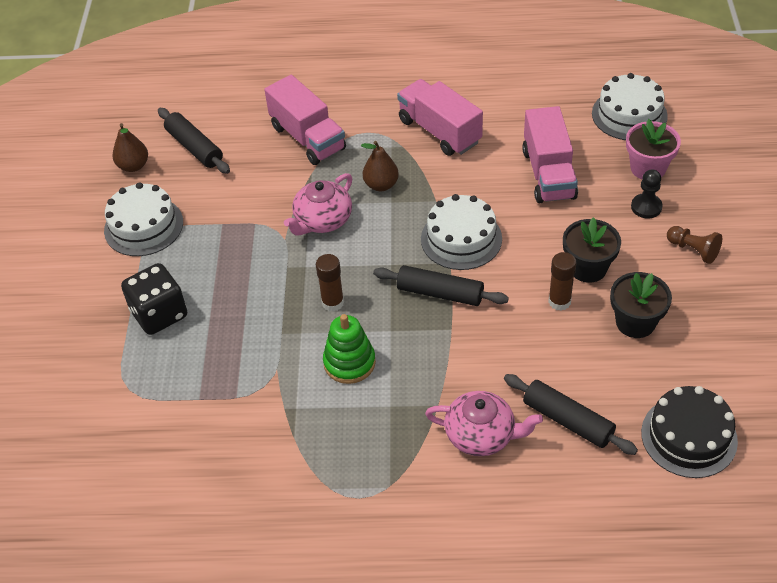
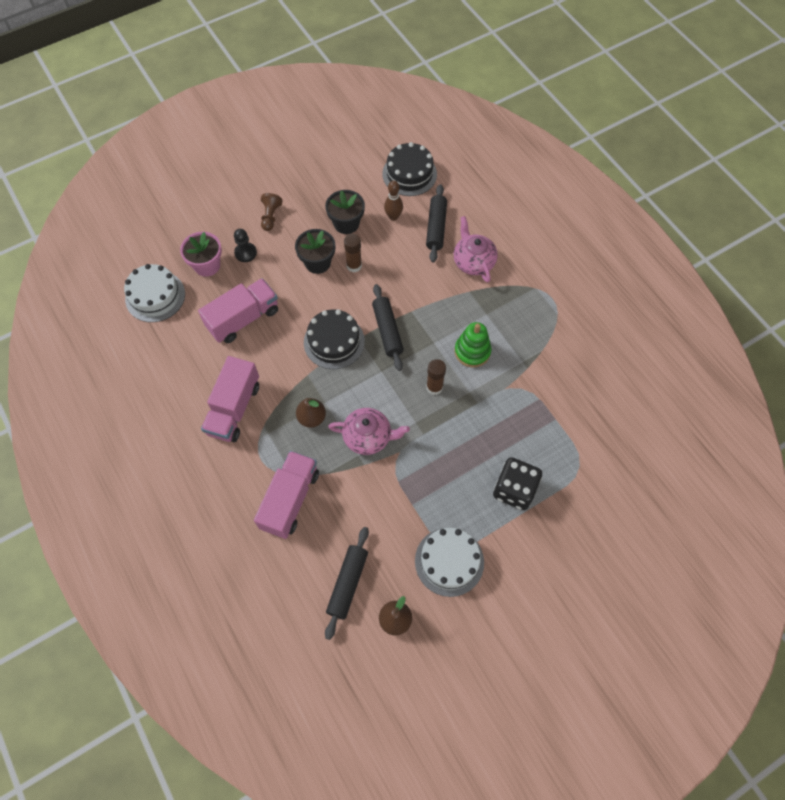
camera: 125 degrees left, 15 degrees up
white cake [421,194,502,270] -> black cake [304,309,365,369]
none -> brown bowling pin [384,181,403,221]

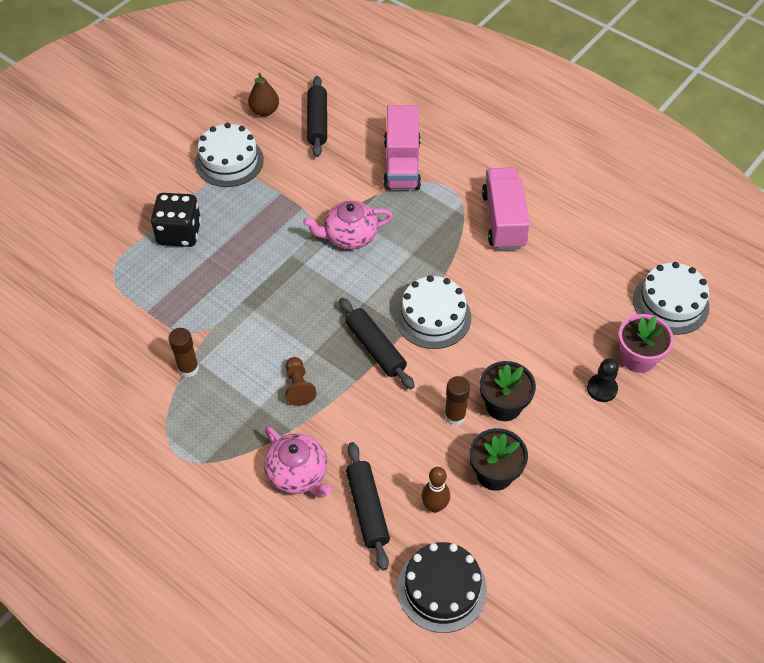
camera: 160 degrees right, 10 degrees down
pink truck [198,278,278,343] -> none
brown pawn [261,193,283,231] -> brown pawn moved to [285,357,317,406]
brown pear [296,398,326,428] -> none
black cake [304,309,365,369] -> white cake [395,275,471,349]
brown glue stick [426,359,446,395] -> brown glue stick moved to [169,328,199,378]
green stacking toy [454,322,492,368] -> none

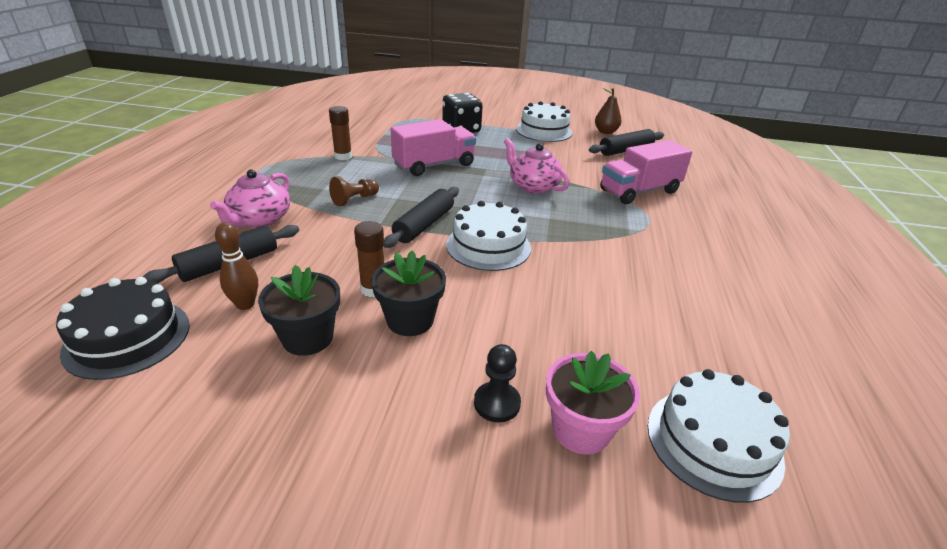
camera: 60 degrees right, 20 degrees down
pink truck [482,167,530,250] -> pink truck moved to [391,119,476,176]

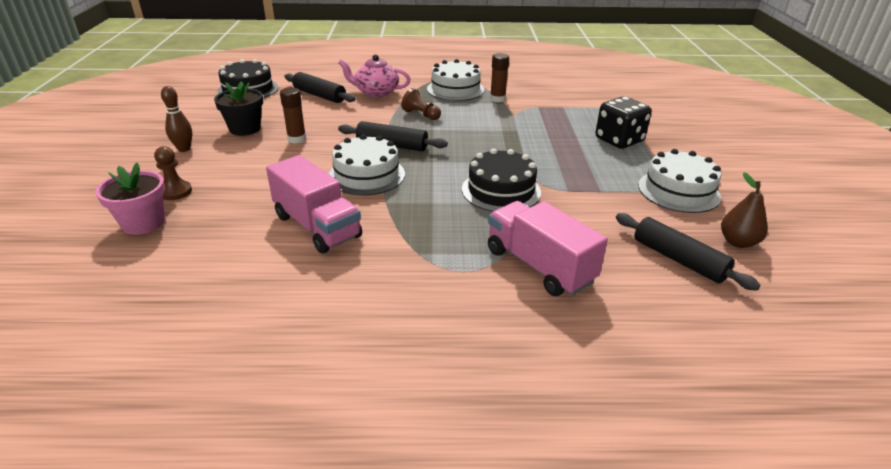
camera: 80 degrees right, 0 degrees up
brown bowling pin [215,222,258,310] -> brown bowling pin moved to [161,86,192,152]
black flower pot [371,250,446,336] -> none
pink truck [391,119,476,176] -> pink truck moved to [266,155,362,254]
black pawn [474,344,521,423] -> brown pawn [154,146,192,200]
pink teapot [504,138,570,194] -> black cake [462,148,541,212]
white cake [648,369,790,503] -> white cake moved to [427,59,484,101]

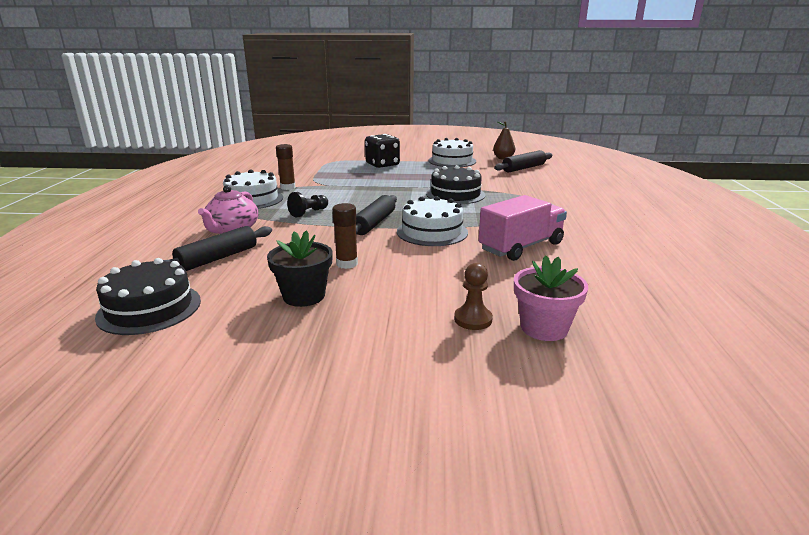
camera: 85 degrees left, 10 degrees down
brown bowling pin [161,86,192,152] -> none
brown pawn [401,88,441,120] -> black pawn [287,192,328,217]
pink truck [488,201,608,296] -> none

